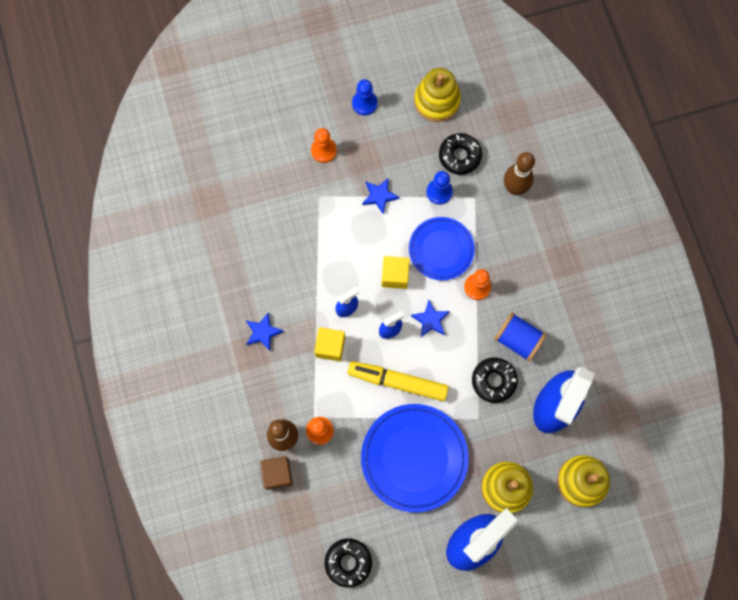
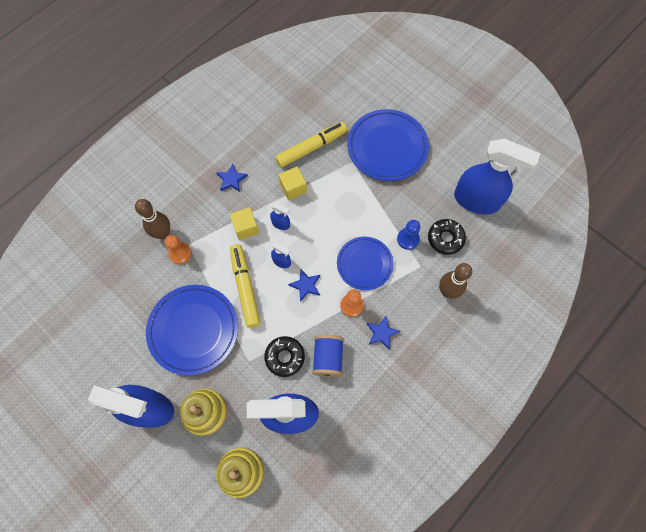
camera: 60 degrees right, 5 degrees down
brown cube [260,456,293,490] -> none
orange pawn [311,128,337,163] -> blue plate [347,109,429,181]
black donut [325,538,372,588] -> none
blue pawn [352,79,377,115] -> none
blue star [362,178,400,214] -> blue star moved to [367,316,400,350]
yellow cube [382,256,410,289] -> yellow cube moved to [279,167,307,200]
yellow stacking toy [414,68,461,122] -> blue spray bottle [454,139,540,215]
none -> yellow marker [275,122,347,168]

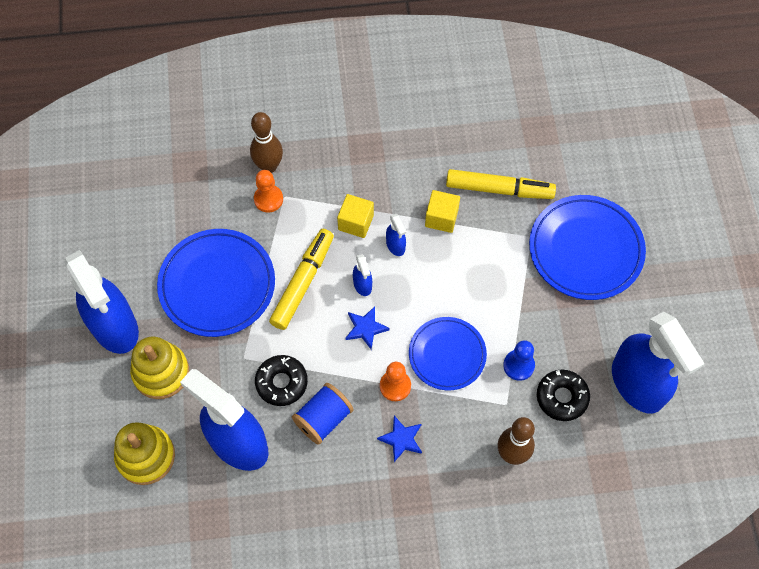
camera: 40 degrees right, 5 degrees down
blue star [216,164,248,192] -> none

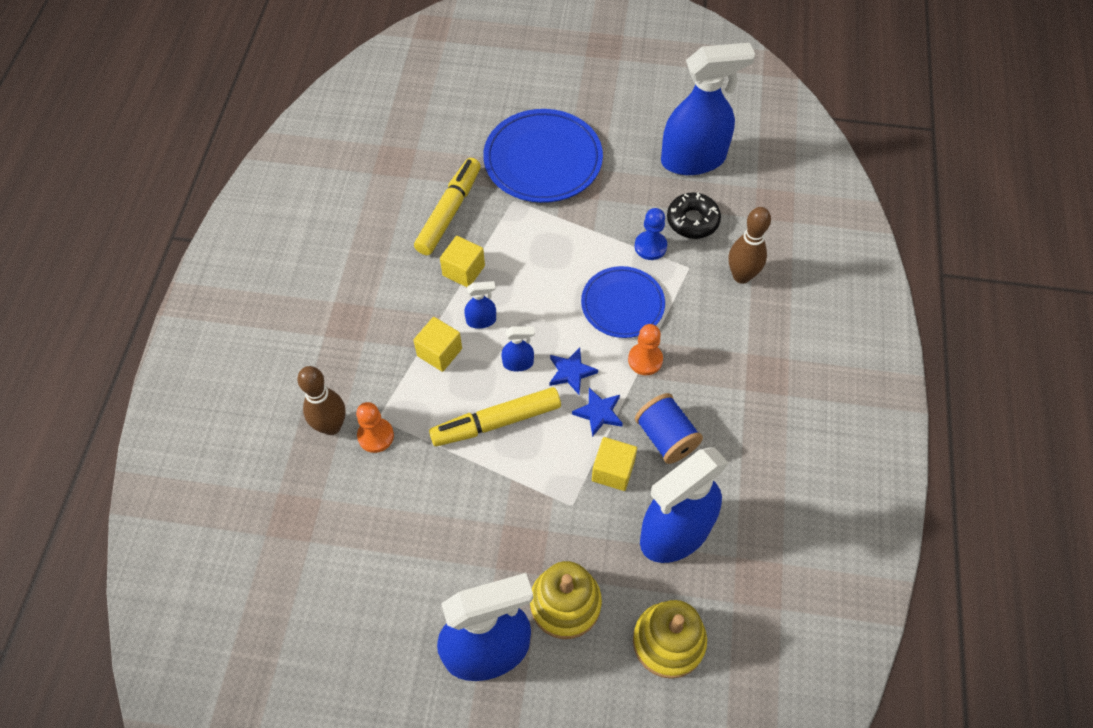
camera: 75 degrees left, 5 degrees down
blue plate [157,229,275,337] -> none
black donut [255,355,308,406] -> yellow cube [592,437,637,491]
yellow marker [269,229,334,330] -> yellow marker turned 60 degrees counterclockwise [429,387,561,447]
blue star [377,416,422,462] -> blue star moved to [572,388,623,437]

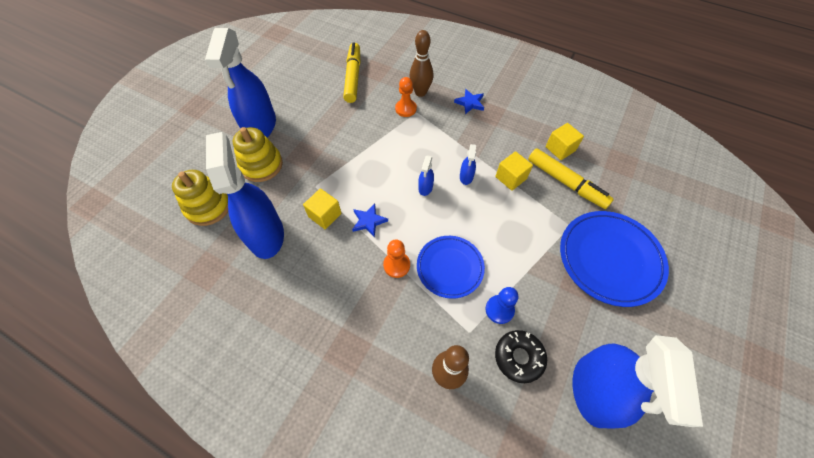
camera: 110 degrees right, 0 degrees up
yellow cube [413,317,462,372] -> yellow cube moved to [546,123,584,160]
yellow marker [429,387,561,447] -> yellow marker moved to [343,42,360,103]
blue star [550,348,598,394] -> blue star moved to [454,89,484,114]
blue spool [635,393,703,464] -> none

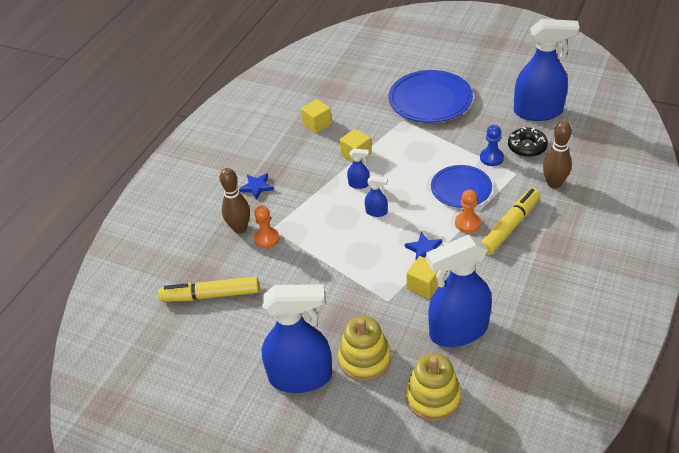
camera: 90 degrees left, 15 degrees down
yellow marker [528,148,614,209] -> yellow marker moved to [482,188,541,255]

